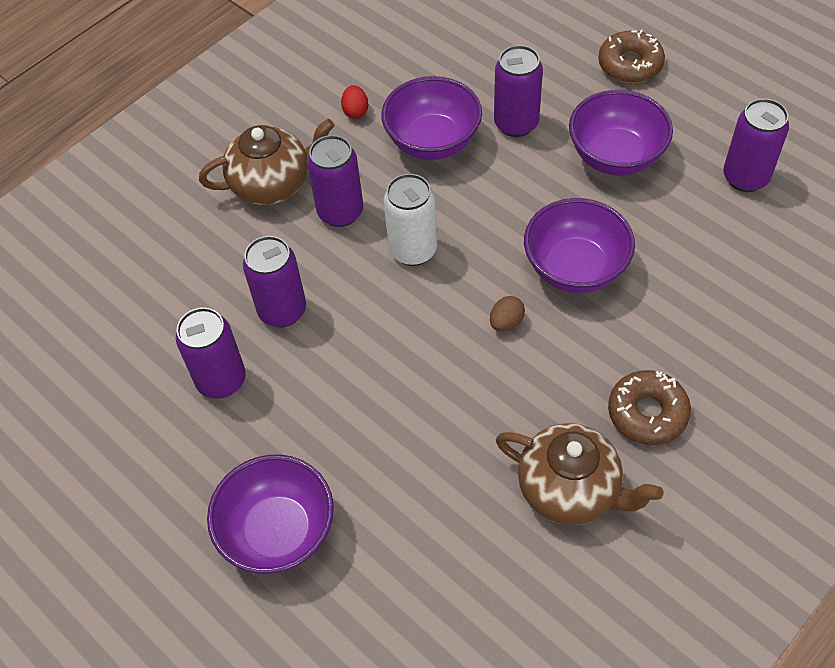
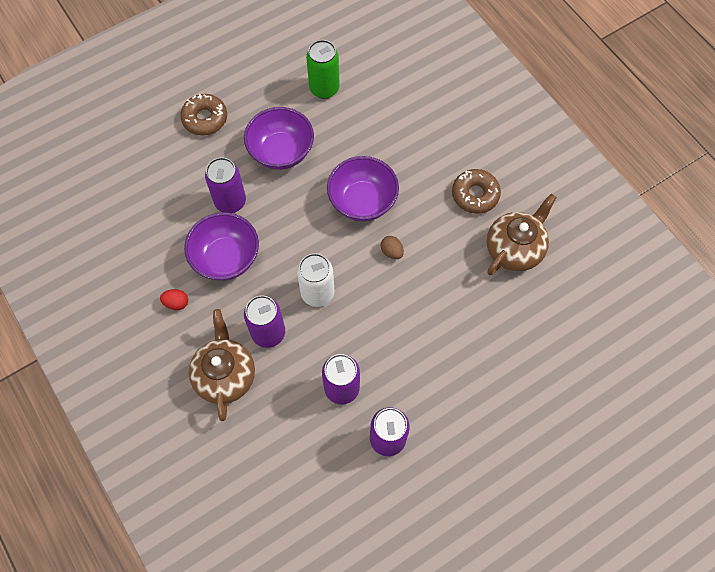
camera: 80 degrees left, 10 degrees up
purple bowl [207,454,334,574] -> none
purple can [723,99,789,192] -> green can [306,40,340,99]

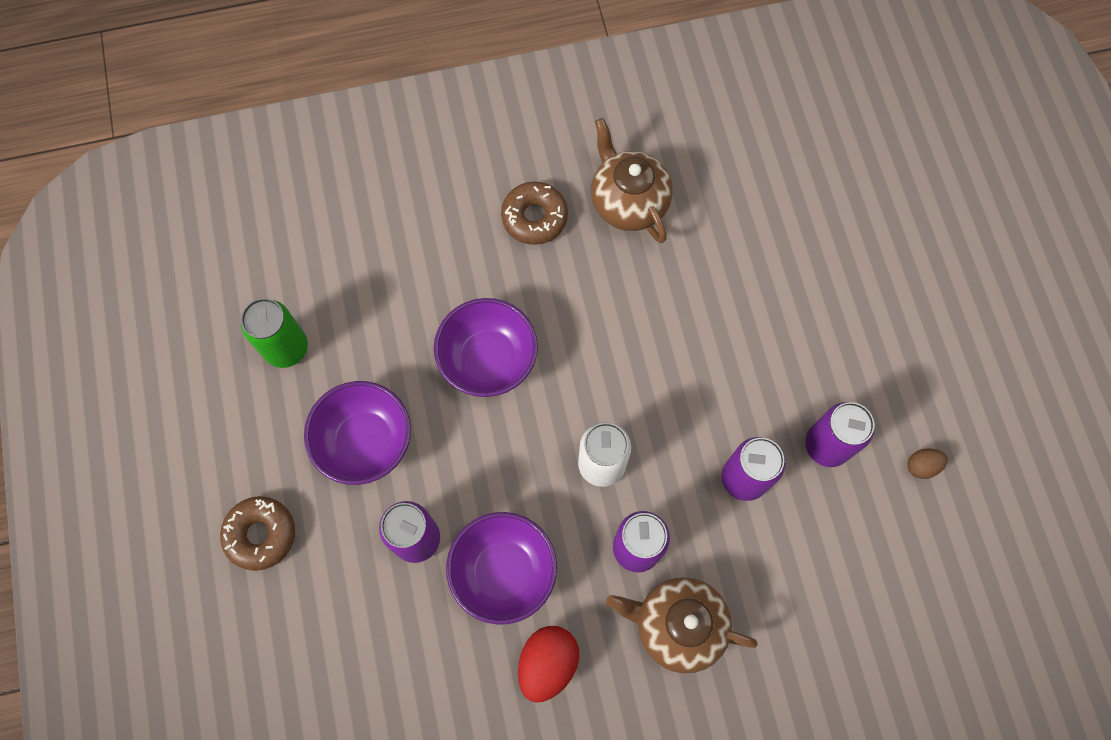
camera: 70 degrees left, 5 degrees up
red egg [160,289,188,310] -> red egg [518,626,579,703], size x1.83
brown egg [381,236,404,259] -> brown egg moved to [908,448,948,479]

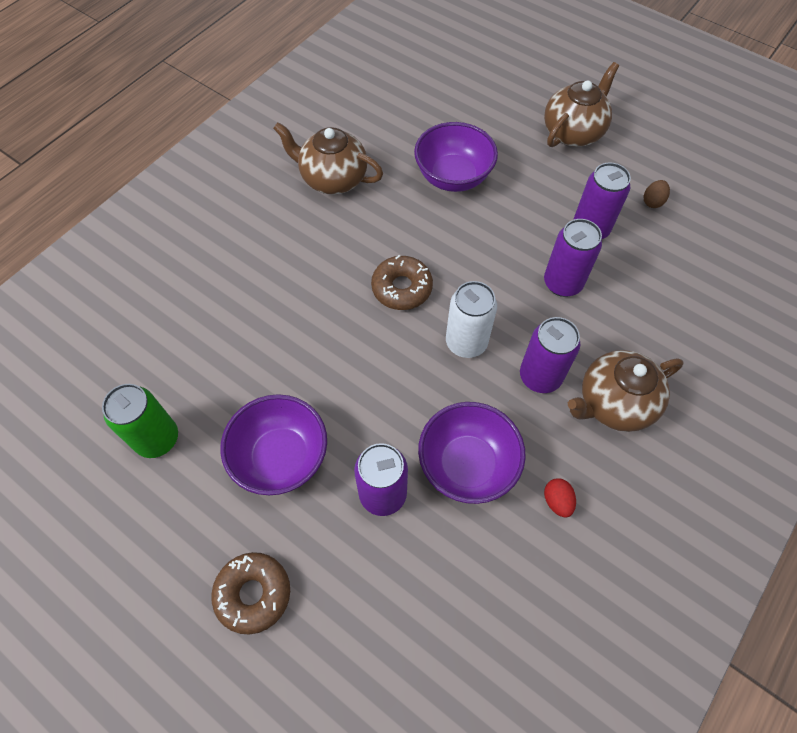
camera: 40 degrees left, 10 degrees down
purple bowl [434,298,538,397] -> purple bowl moved to [414,122,498,192]
brown donut [501,181,568,245] -> brown donut moved to [371,255,433,310]
red egg [518,626,579,703] -> red egg [544,479,576,518], size x0.55
none -> brown teapot [544,62,619,147]

